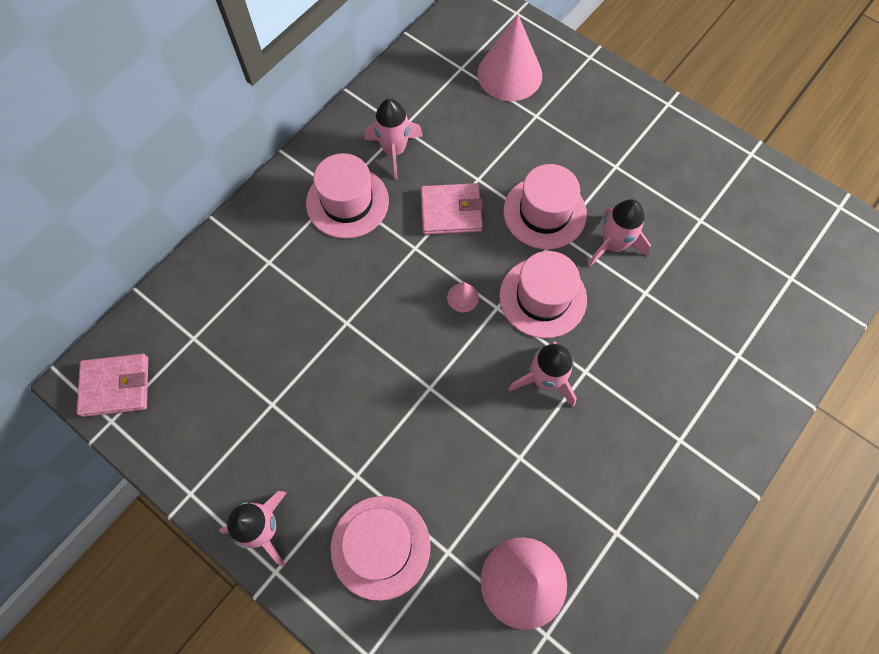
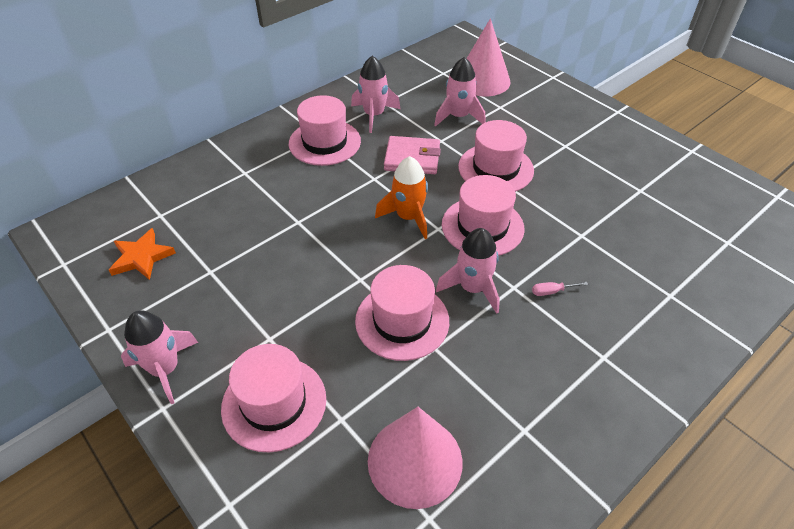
camera: 10 degrees right, 20 degrees down
pink wallet [77,354,148,417] -> none
pink cone [447,282,479,312] -> orange rocket [375,156,428,239]
pink rocket [588,199,651,266] -> pink rocket moved to [434,57,485,126]
none -> orange star [109,228,176,280]
none -> pink hat [355,265,449,361]
none -> pink screwdriver [532,282,588,296]

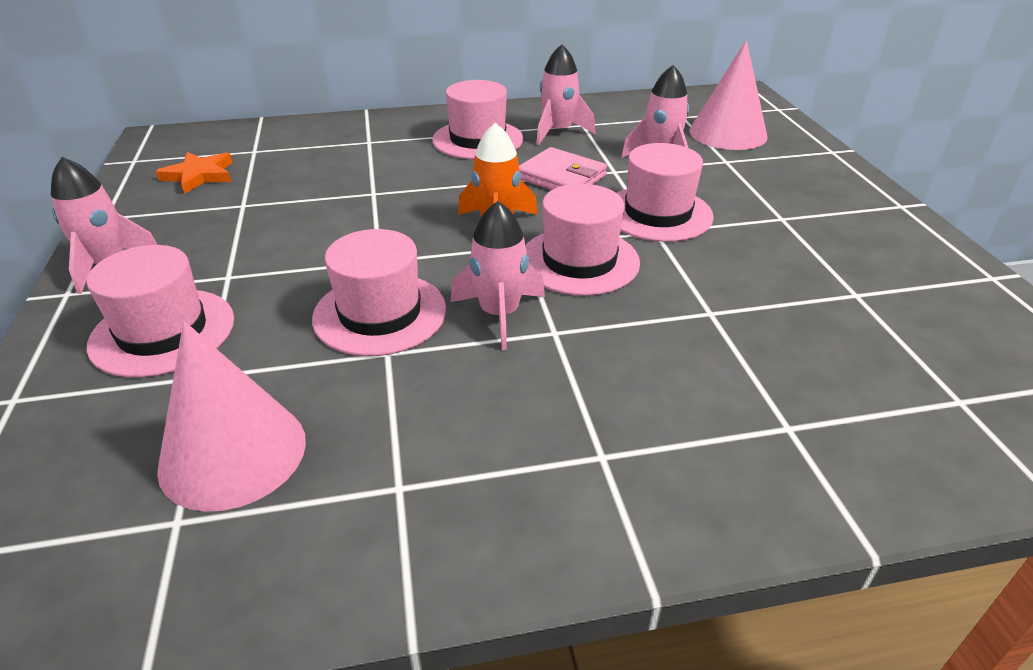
camera: 30 degrees right, 10 degrees down
pink screwdriver [532,282,588,296] -> none

